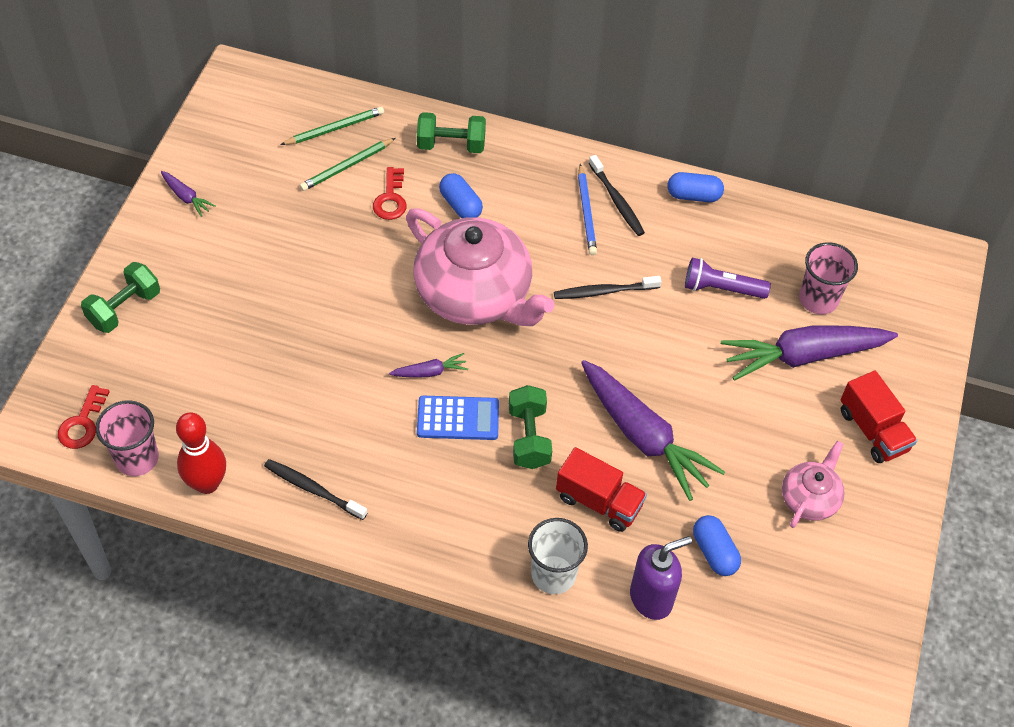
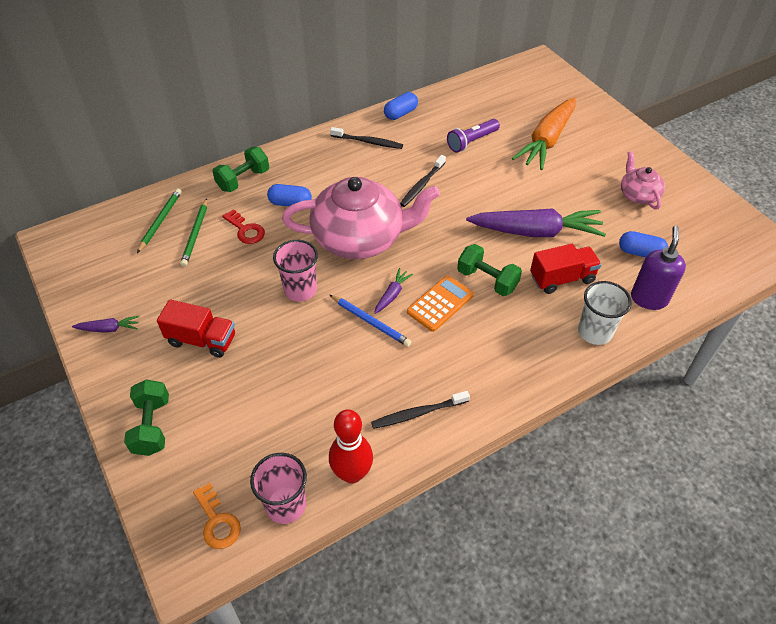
camera: 45 degrees left, 5 degrees down
red key [58,385,110,449] -> orange key [193,483,241,549]
blue calculator [417,396,499,440] -> orange calculator [407,275,474,332]
blue pencil [578,164,597,255] -> blue pencil moved to [330,295,411,347]
purple carrot [721,326,898,380] -> orange carrot [512,97,576,170]
pink cup [799,242,858,315] -> pink cup moved to [273,240,318,301]
red truck [841,371,917,463] -> red truck moved to [157,299,235,358]

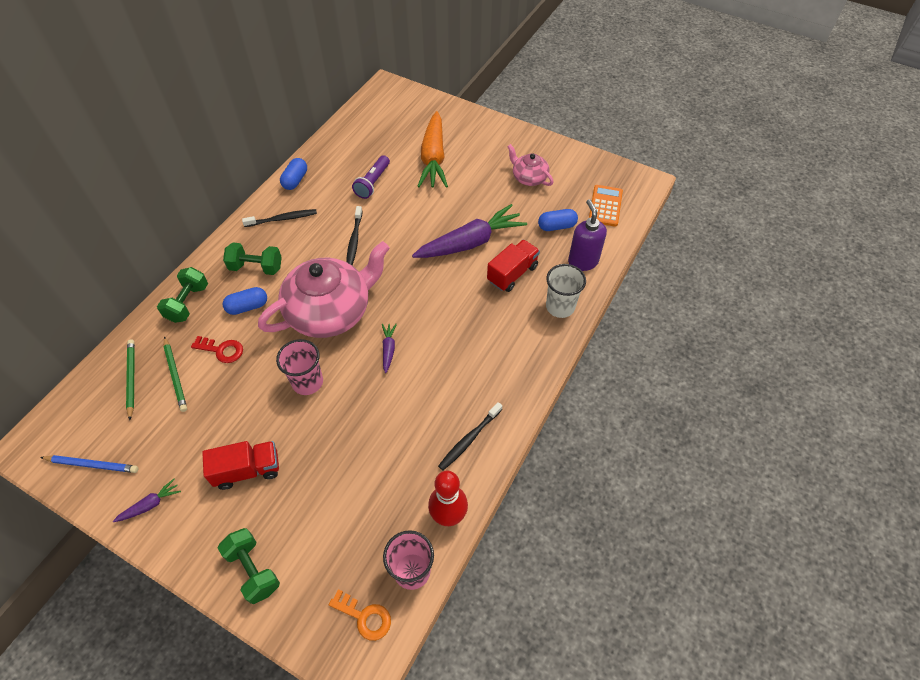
camera: 30 degrees left, 5 degrees up
blue pencil [330,295,411,347] -> blue pencil moved to [40,455,139,473]
orange calculator [407,275,474,332] -> orange calculator moved to [589,185,623,227]
green dumbbell [457,244,522,296] -> green dumbbell moved to [223,242,282,275]

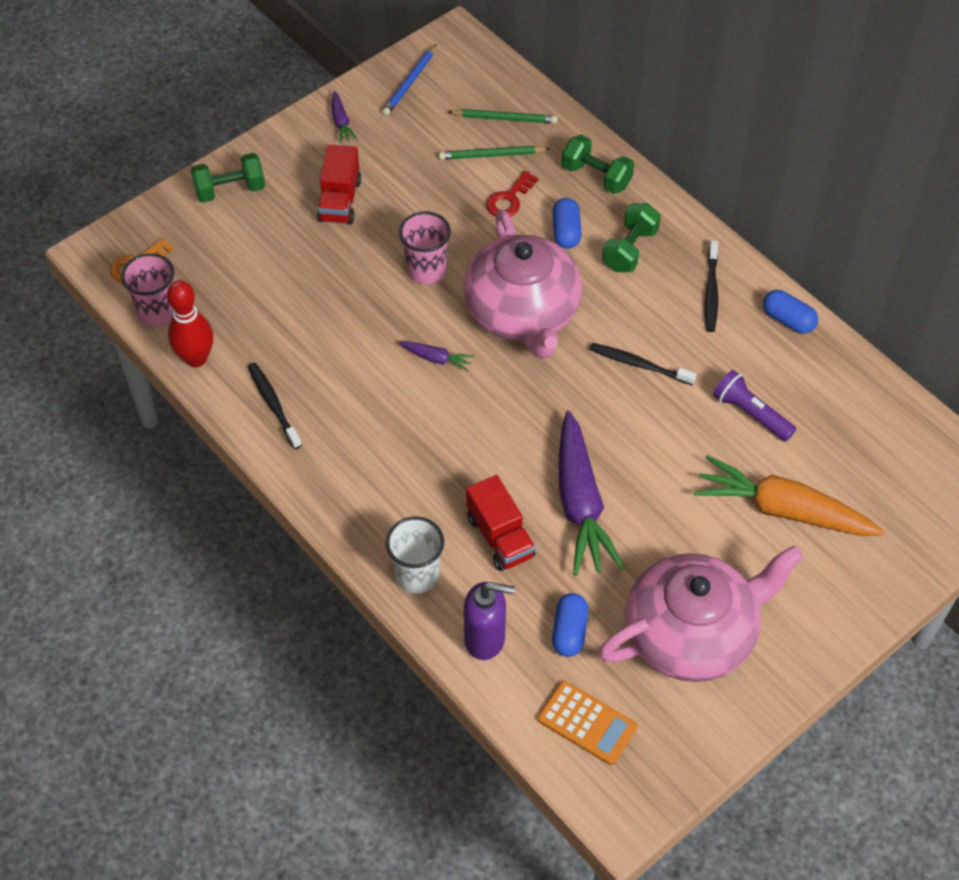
camera: 110 degrees right, 0 degrees up
pink teapot [507,144,554,186] -> pink teapot [598,545,804,682], size x2.06

